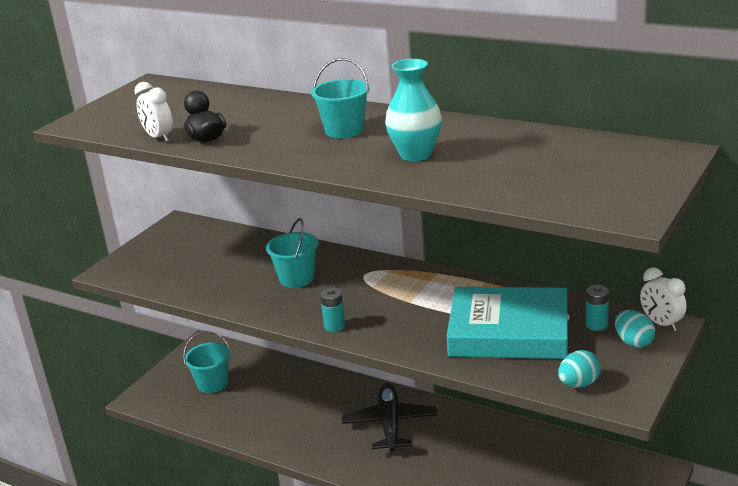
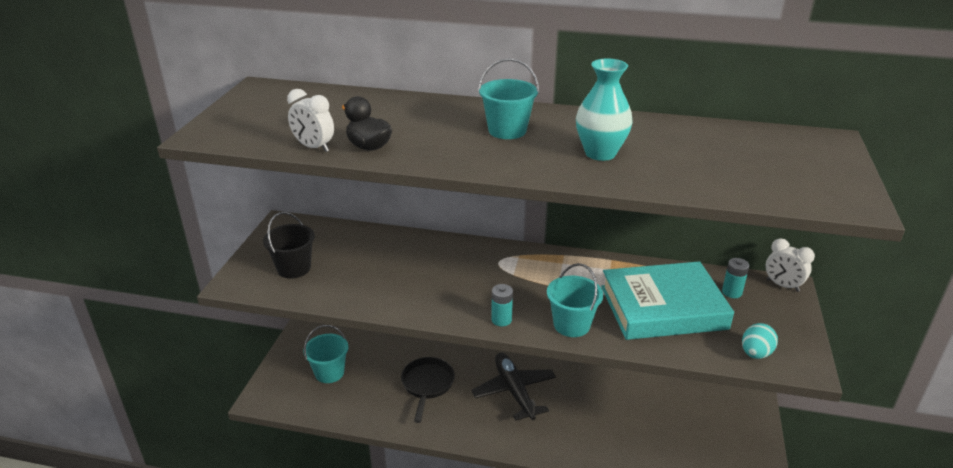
camera: 20 degrees left, 5 degrees up
turquoise bucket [266,218,318,288] -> turquoise bucket moved to [547,263,603,337]
turquoise egg [615,310,655,348] -> none
none -> black bucket [263,212,315,279]
none -> black pan [401,357,455,423]

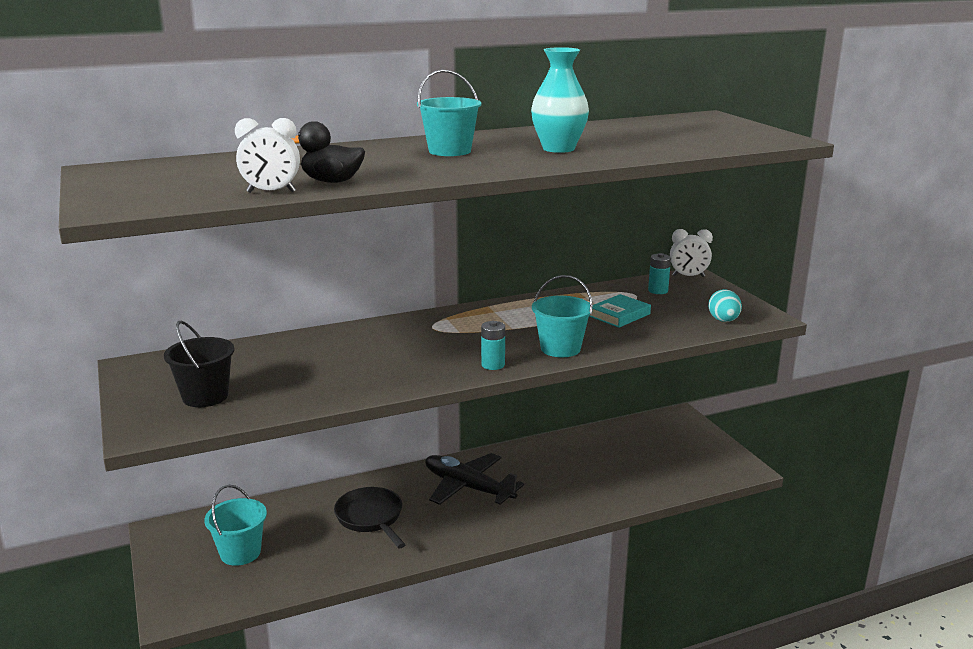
camera: 35 degrees left, 10 degrees down
turquoise book [601,261,734,340] -> turquoise book [589,294,651,328], size x0.45

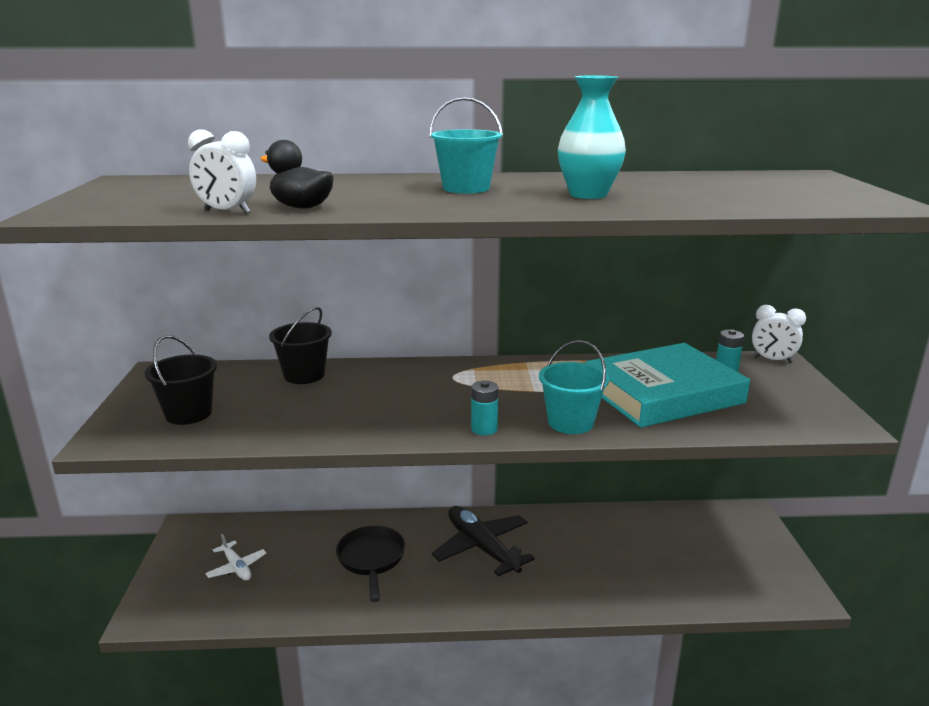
camera: 20 degrees right, 0 degrees up
turquoise bucket [204,485,267,566] -> white plane [205,534,267,581]
turquoise book [589,294,651,328] -> turquoise book [585,343,750,428], size x2.21
turquoise egg [709,289,742,322] -> none
none -> black bucket [269,307,332,384]

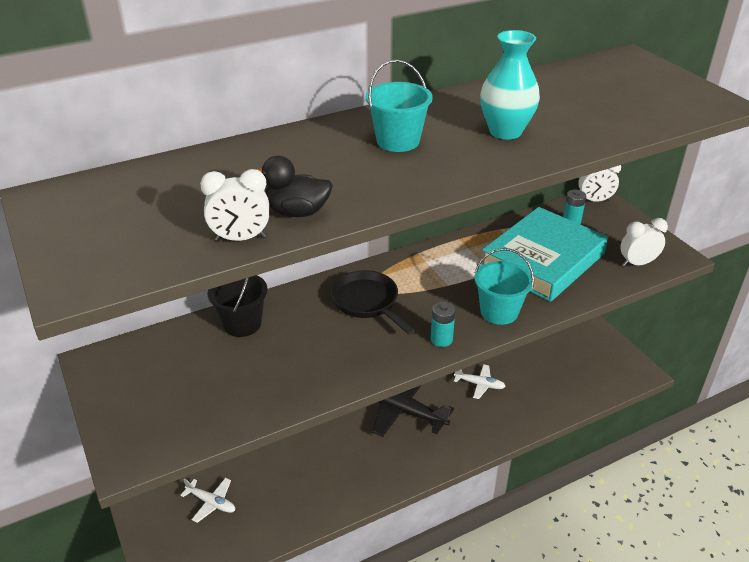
camera: 25 degrees left, 15 degrees up
black bucket [145,335,217,425] -> none
black pan [336,525,405,602] -> black pan moved to [331,270,415,335]
none -> white plane [454,364,506,399]
none -> white clock [620,218,668,267]

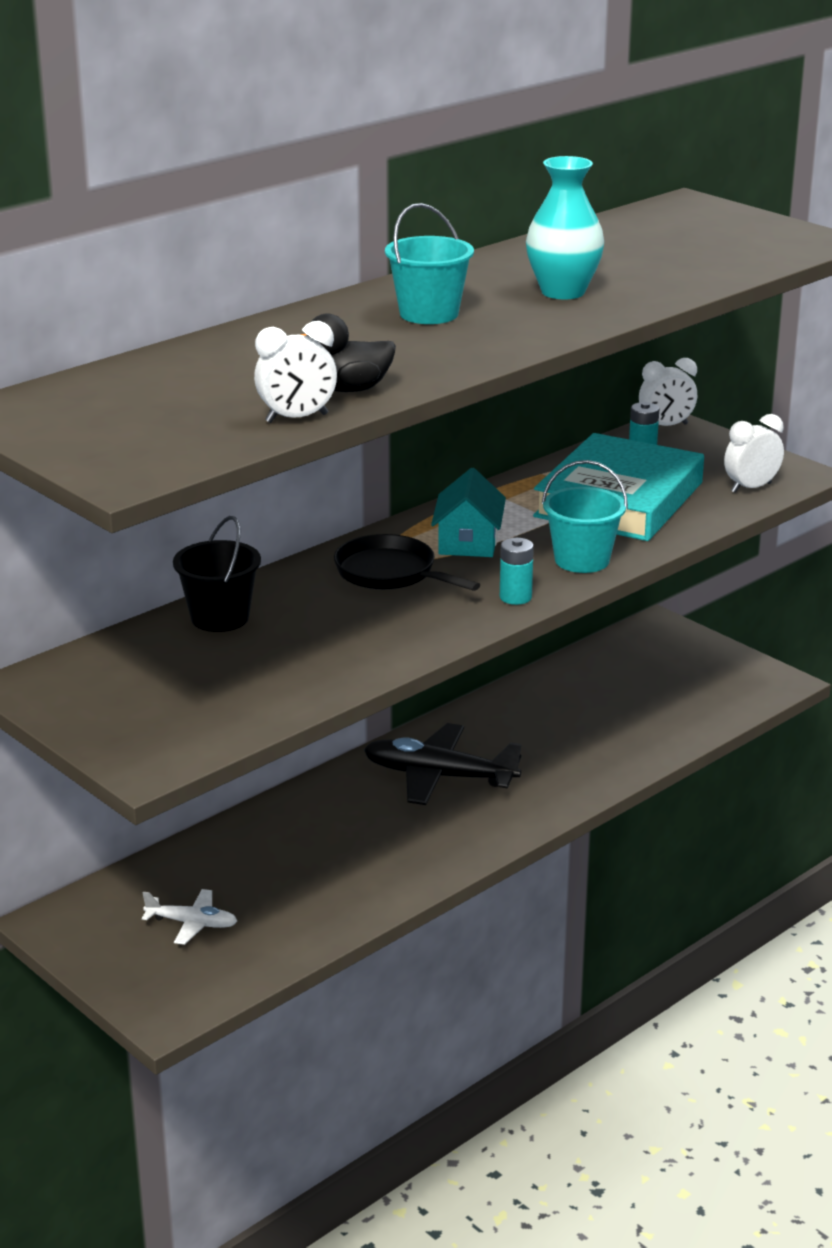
camera: 15 degrees left, 10 degrees down
white plane [454,364,506,399] -> none
none -> turquoise house [431,468,506,557]

